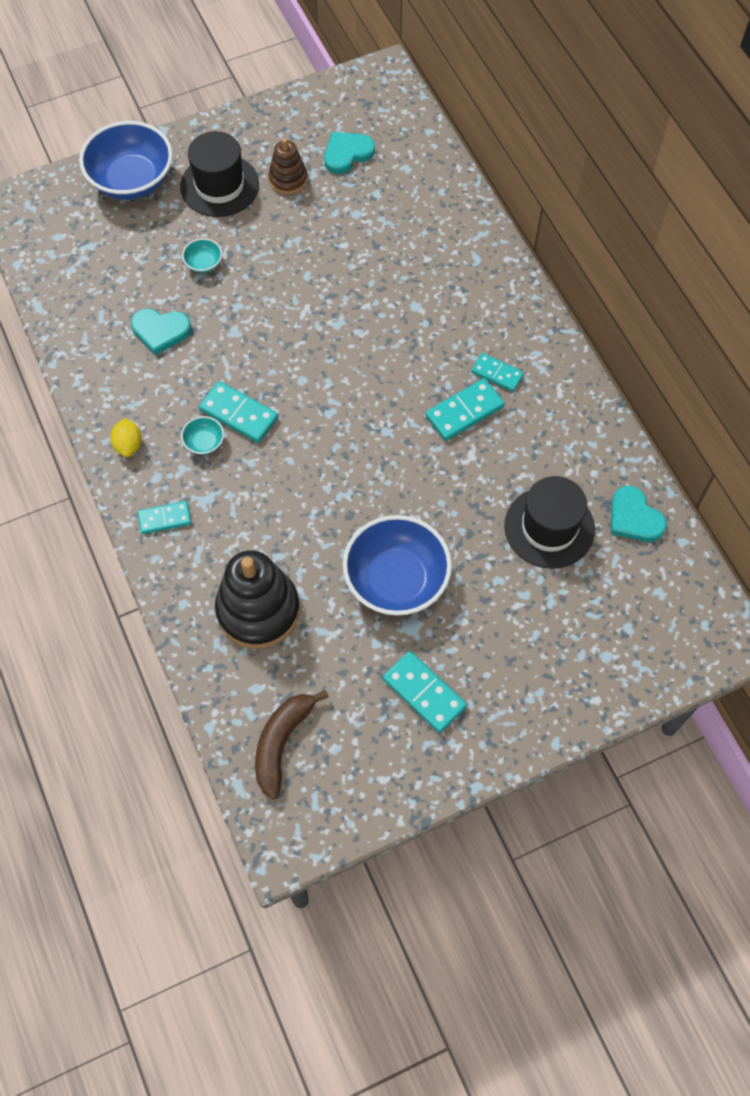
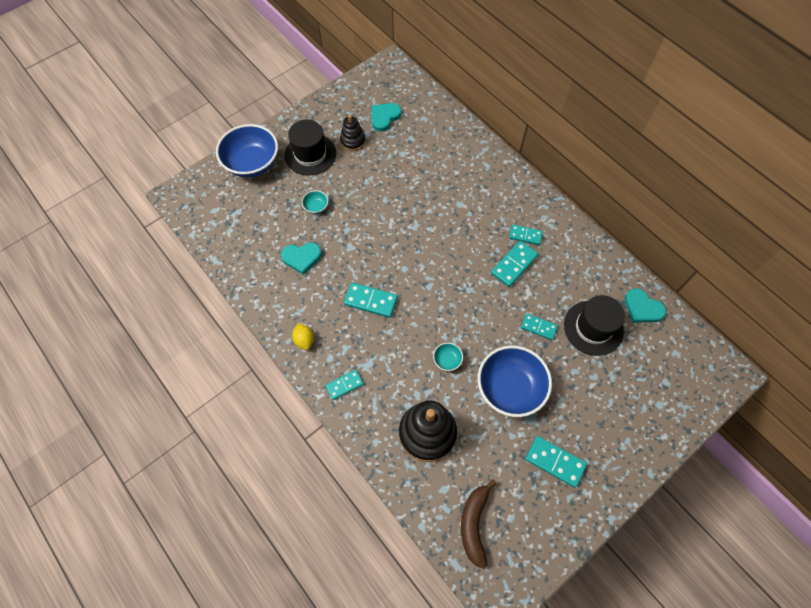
camera: 15 degrees left, 0 degrees up
turquoise bowl [181,416,224,455] -> turquoise bowl moved to [433,343,463,371]
brown stacking toy [268,138,307,195] -> black stacking toy [340,115,365,151]
none -> turquoise domino [521,314,558,340]

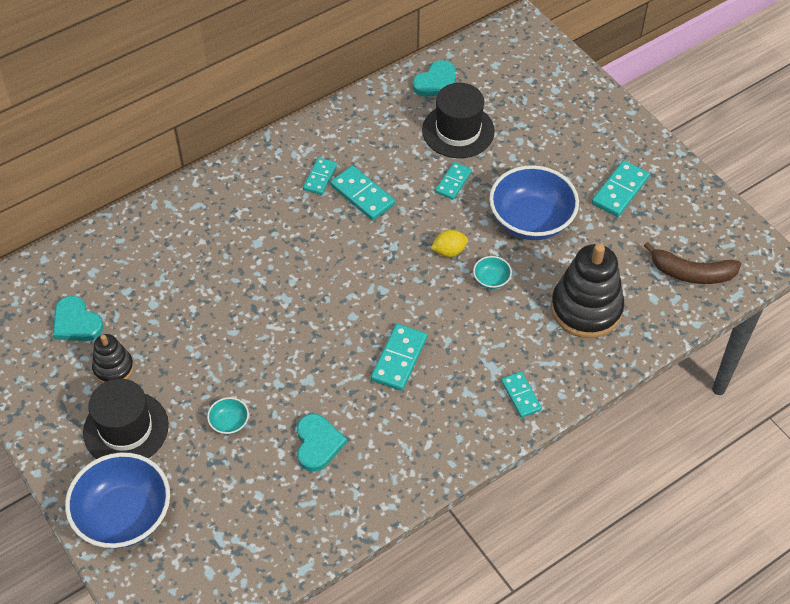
camera: 85 degrees left, 10 degrees down
yellow lemon [292,323,314,350] -> yellow lemon moved to [431,230,468,257]

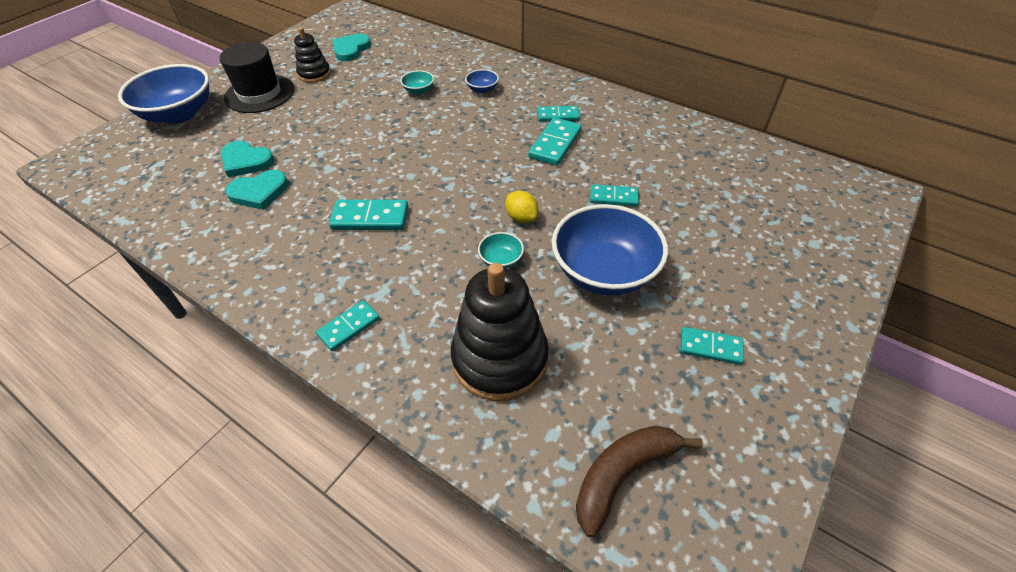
camera: 70 degrees right, 5 degrees down
turquoise bowl [207,397,249,435] -> turquoise bowl moved to [400,70,434,95]
turquoise heart [412,60,455,97] -> turquoise heart moved to [221,141,274,177]
black hat [422,83,495,158] -> none
turquoise domino [592,160,650,217] -> turquoise domino [680,327,744,365], size x0.66
brown banana [644,242,741,284] -> brown banana turned 60 degrees clockwise [576,426,703,537]
none -> blue bowl [465,69,499,93]

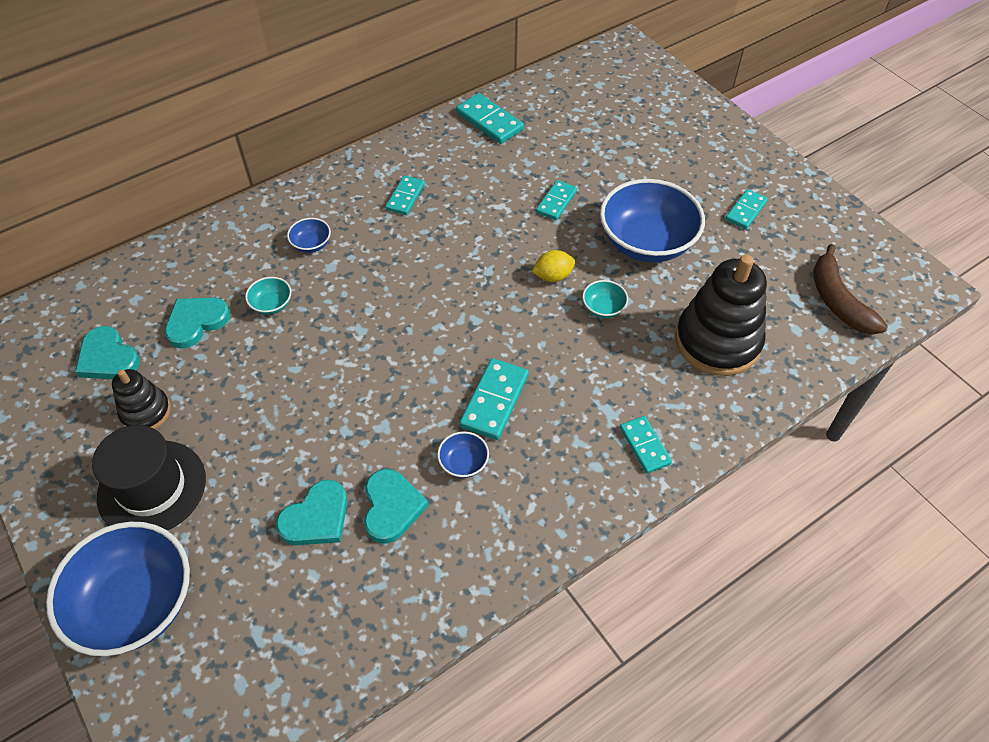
camera: 70 degrees left, 5 degrees up
turquoise domino [528,118,582,166] -> turquoise domino moved to [456,93,524,144]
none -> turquoise heart [165,297,230,349]
none -> blue bowl [437,431,489,478]

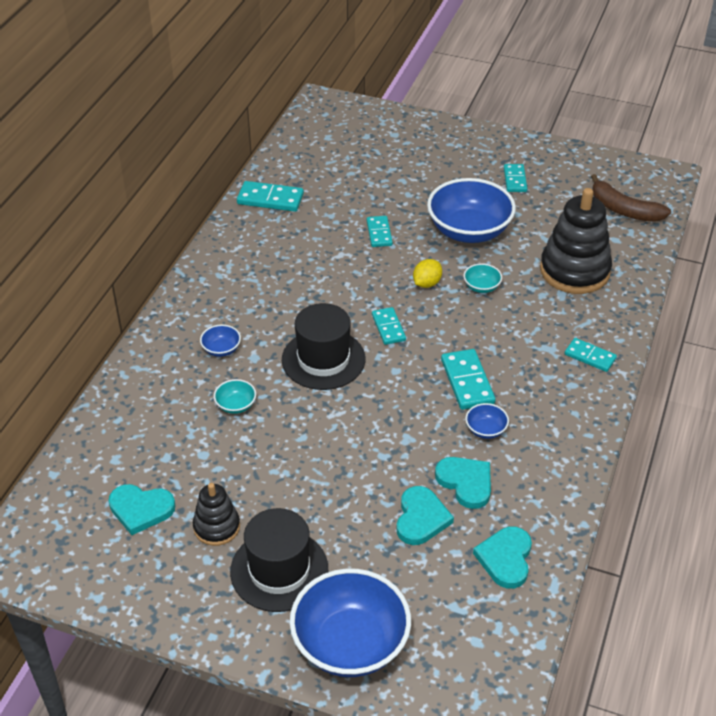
camera: 35 degrees left, 10 degrees down
turquoise heart [165,297,230,349] -> turquoise heart moved to [473,526,532,589]
turquoise domino [385,175,425,215] -> turquoise domino moved to [372,307,406,345]
none -> black hat [282,303,365,390]

